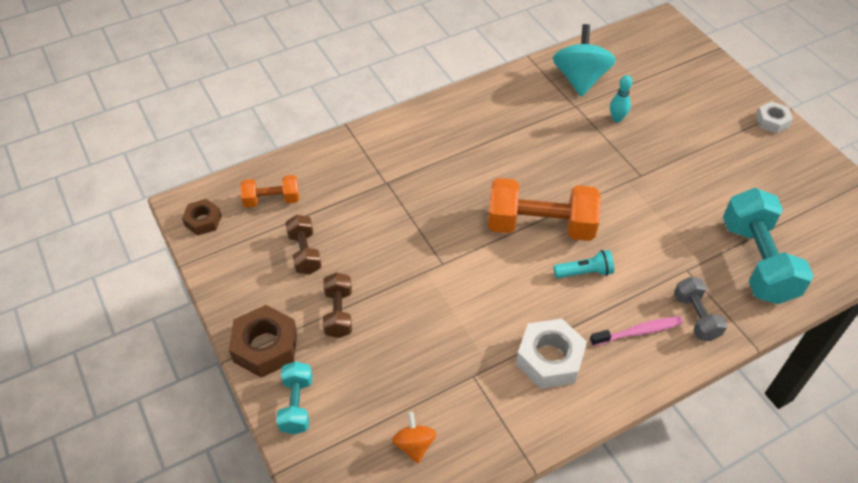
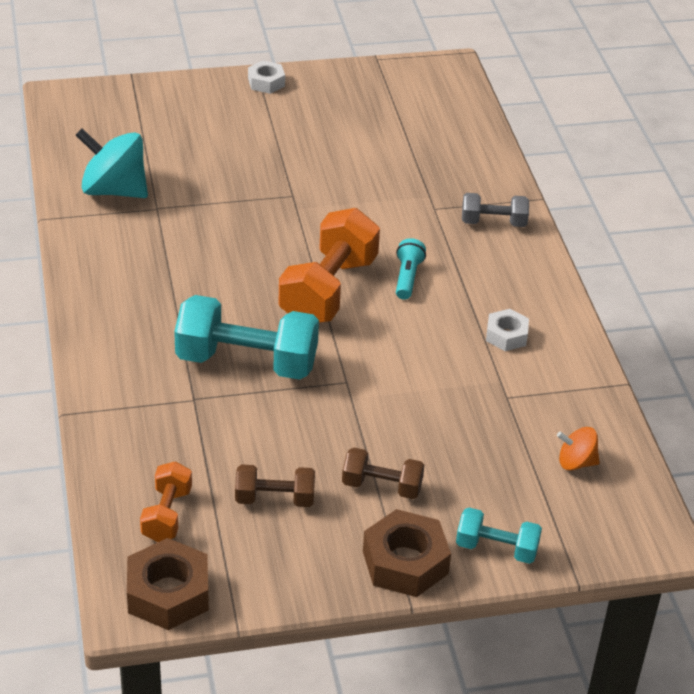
camera: 75 degrees left, 10 degrees down
brown nut [182,199,222,236] -> brown nut [127,538,209,630], size x1.67
white nut [516,319,587,389] -> white nut [486,309,529,351], size x0.60
pink toothbrush [590,316,683,346] -> none
turquoise bowling pin [610,75,632,122] -> none
turquoise dumbbell [723,188,814,304] -> turquoise dumbbell moved to [174,295,319,380]

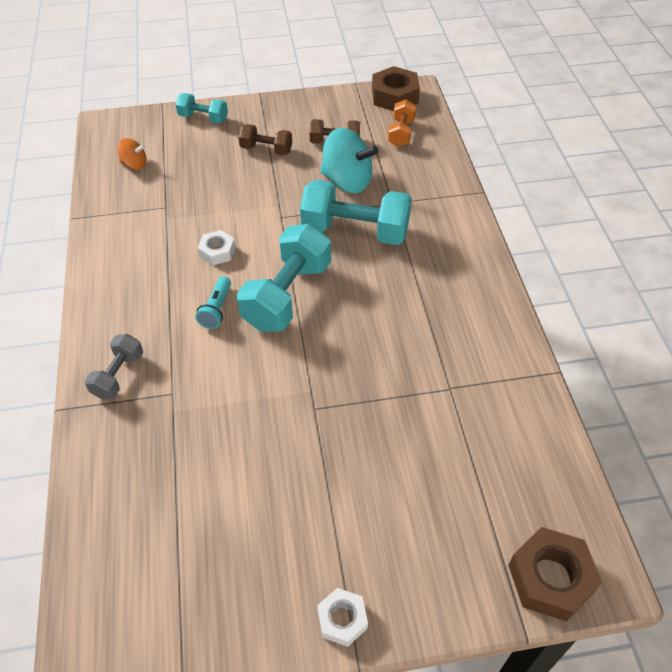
camera: 175 degrees left, 10 degrees up
turquoise spinning top [76,128,148,198] -> turquoise spinning top moved to [320,128,378,193]
orange dumbbell [278,208,380,323] -> turquoise dumbbell [237,223,331,332]
brown nut [363,509,451,597] -> brown nut moved to [508,527,602,622]
grey dumbbell [462,193,529,227] -> grey dumbbell turned 75 degrees counterclockwise [85,334,143,399]
white nut [486,309,529,351] -> white nut moved to [198,230,235,265]

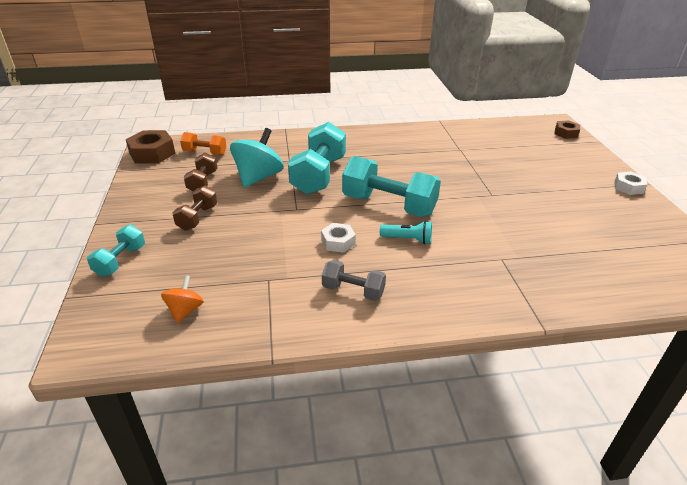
camera: 90 degrees left, 15 degrees down
grey dumbbell [85,334,143,399] -> grey dumbbell moved to [322,260,386,301]
brown nut [508,527,602,622] -> brown nut [555,120,580,139], size x0.60

